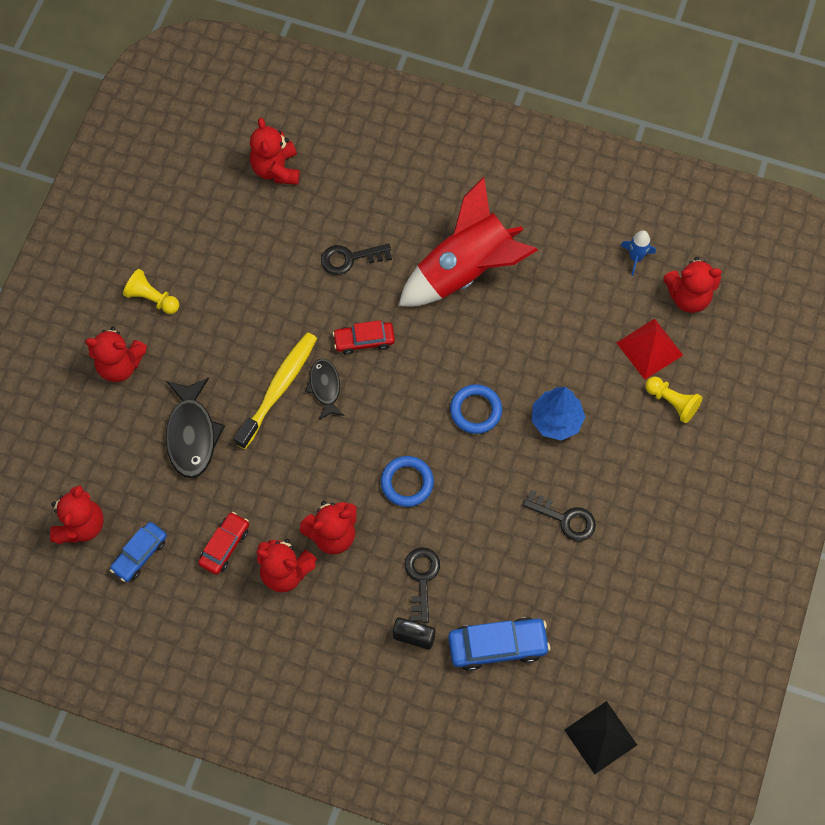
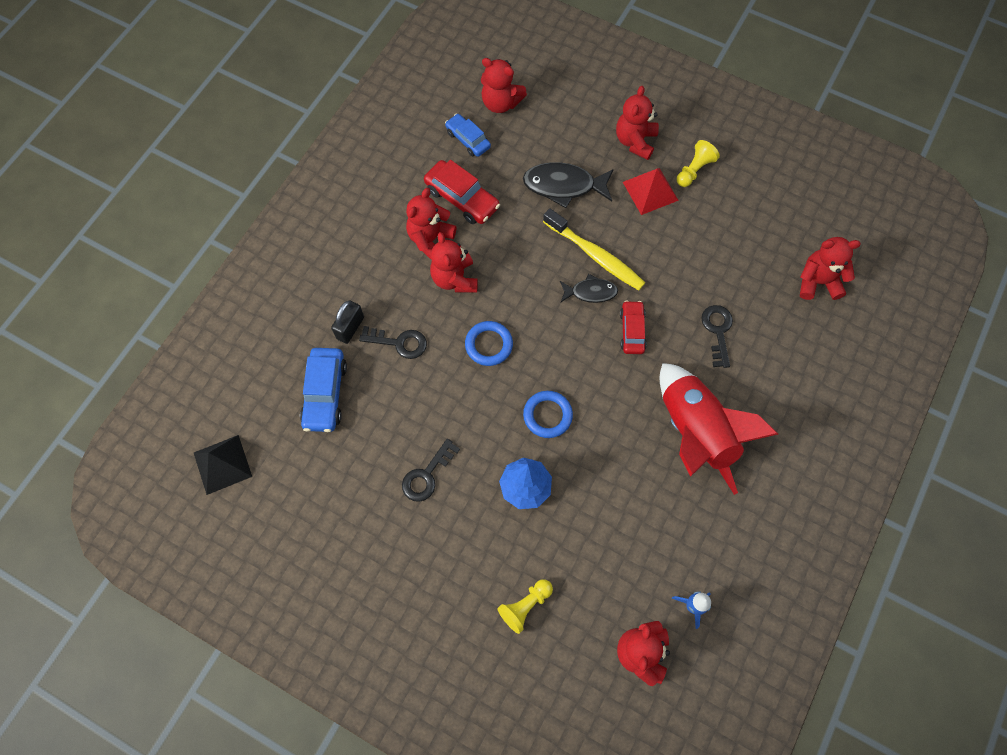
camera: 100 degrees right, 0 degrees up
red car [198,512,249,575] -> red car [424,160,500,224], size x1.51
red pyramid [617,319,683,380] -> red pyramid moved to [623,168,679,215]

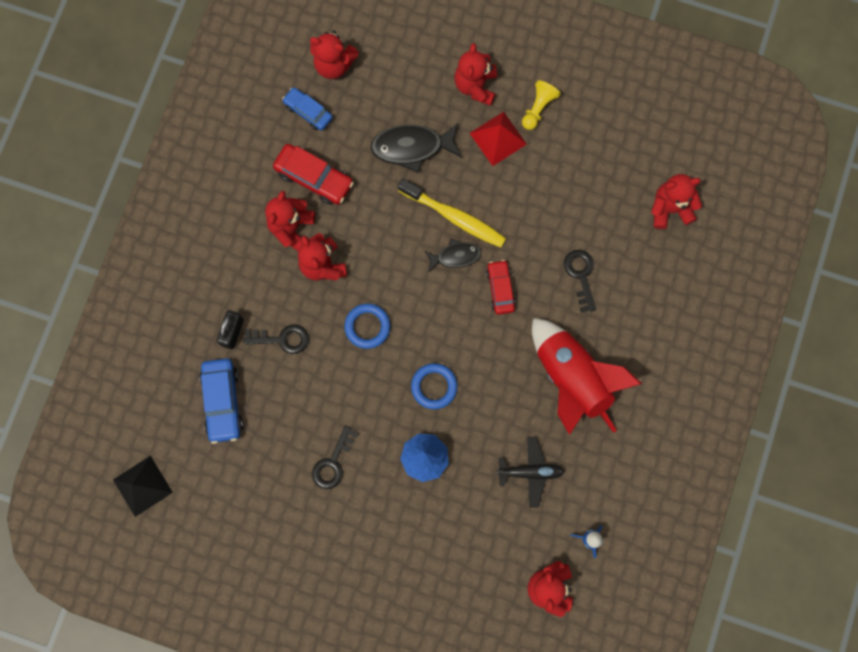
camera: 10 degrees left, 10 degrees up
yellow pawn [497,579,553,634] -> none
none -> black plane [496,437,565,508]

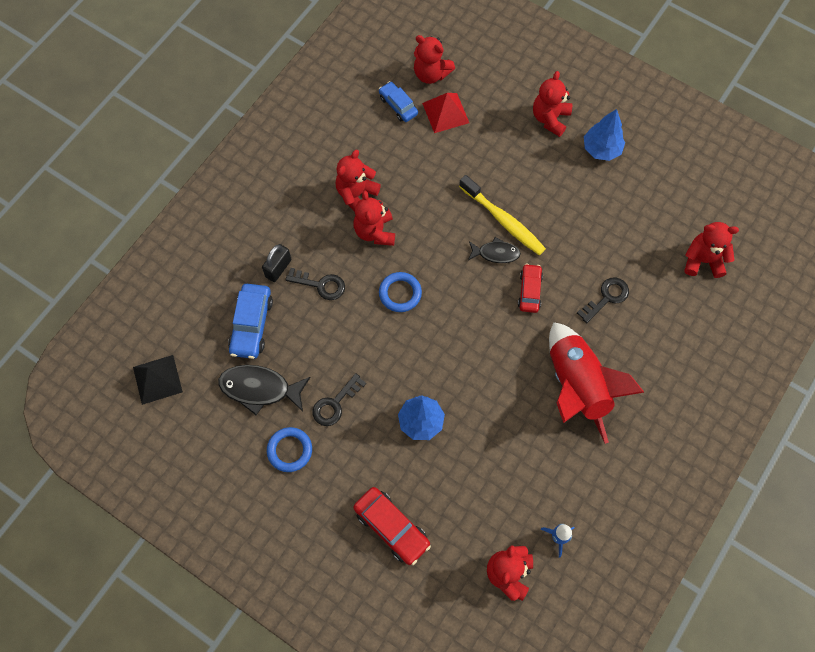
camera: 15 degrees right, 10 degrees down
red car [273,144,354,205] -> red car moved to [353,487,431,565]
black fish [371,123,462,173] -> black fish moved to [218,365,310,415]
blue ring [411,363,458,409] -> blue ring moved to [267,427,312,472]
red pyramid [470,112,527,166] -> red pyramid moved to [422,93,469,133]
black plane [496,437,565,508] -> none
yellow pawn [522,80,561,130] -> blue tree [584,109,625,161]
black key [564,250,596,313] -> black key turned 45 degrees clockwise [577,277,629,323]

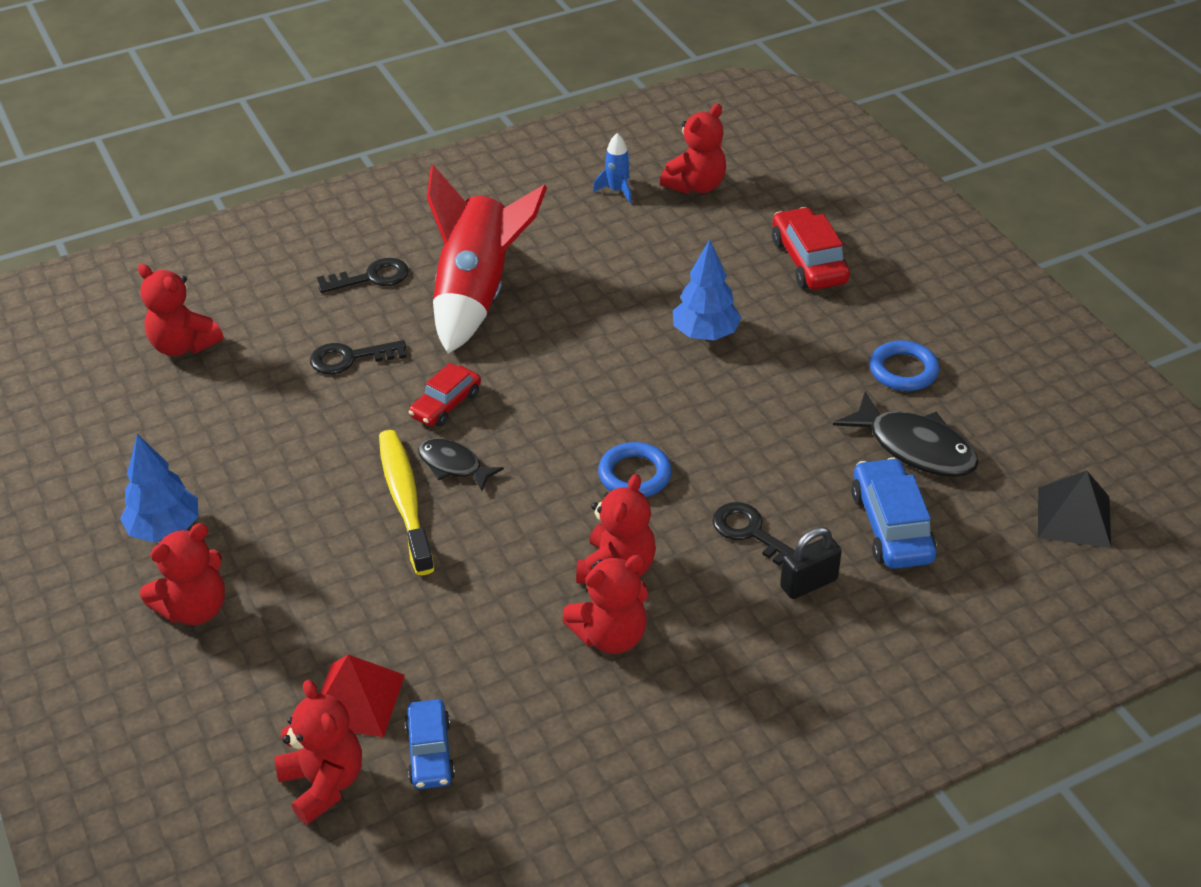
camera: 150 degrees left, 25 degrees down
blue car [228,284,273,359] -> blue car turned 45 degrees counterclockwise [851,458,937,569]
black key [313,373,366,426] -> black key moved to [317,258,409,293]

